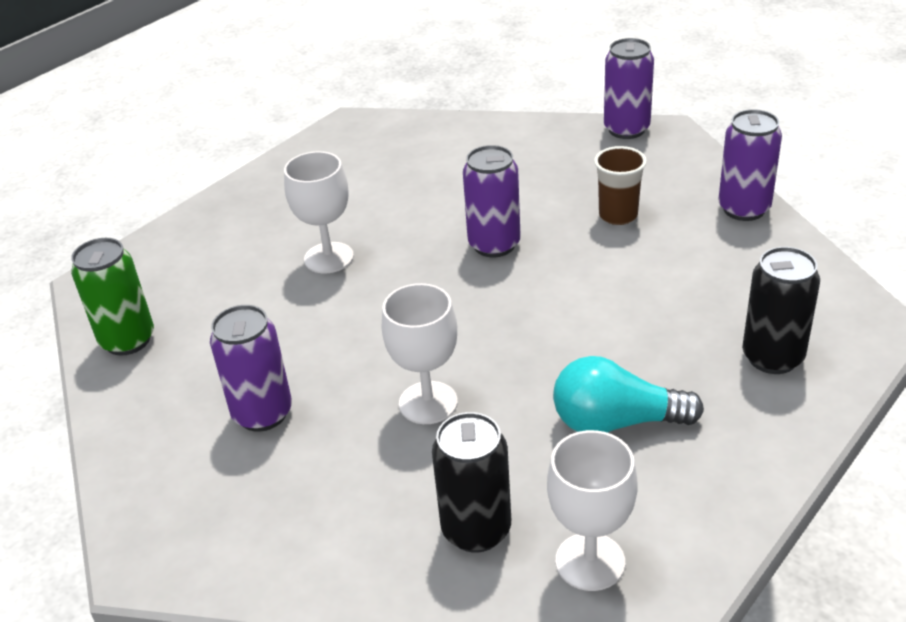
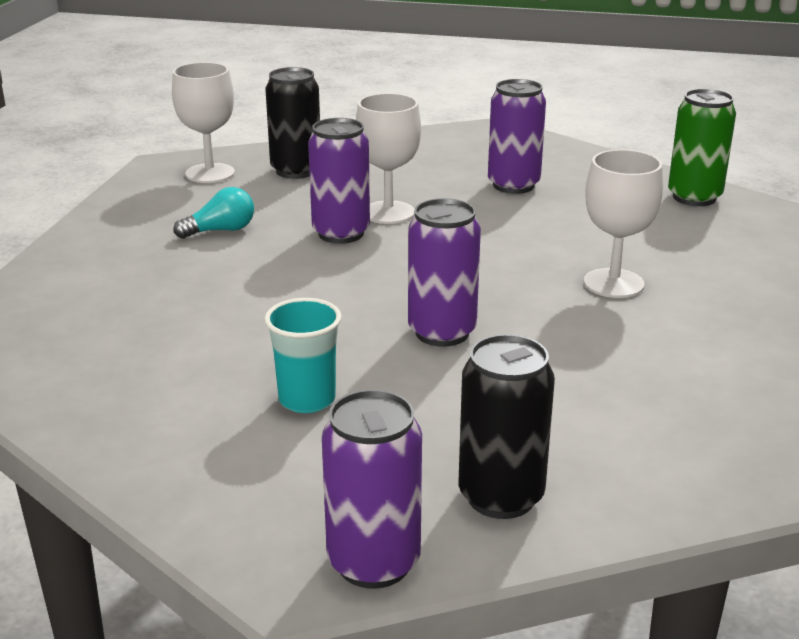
camera: 150 degrees right, 10 degrees down
turquoise light bulb [553,356,704,433] -> turquoise light bulb [173,187,254,239], size x0.63
brown cup [594,146,647,225] -> turquoise cup [264,298,342,413]
purple can [719,109,782,221] -> purple can moved to [308,118,370,244]
black can [742,247,820,374] -> black can moved to [459,334,555,519]

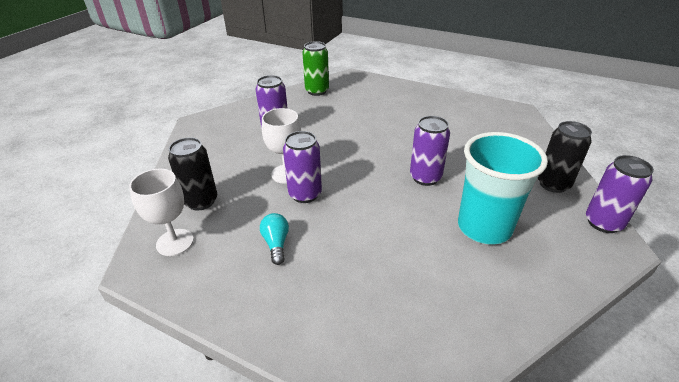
camera: 75 degrees left, 10 degrees up
turquoise cup [264,298,342,413] -> turquoise cup [458,132,548,245], size x1.92
white goblet [584,149,663,298] -> none

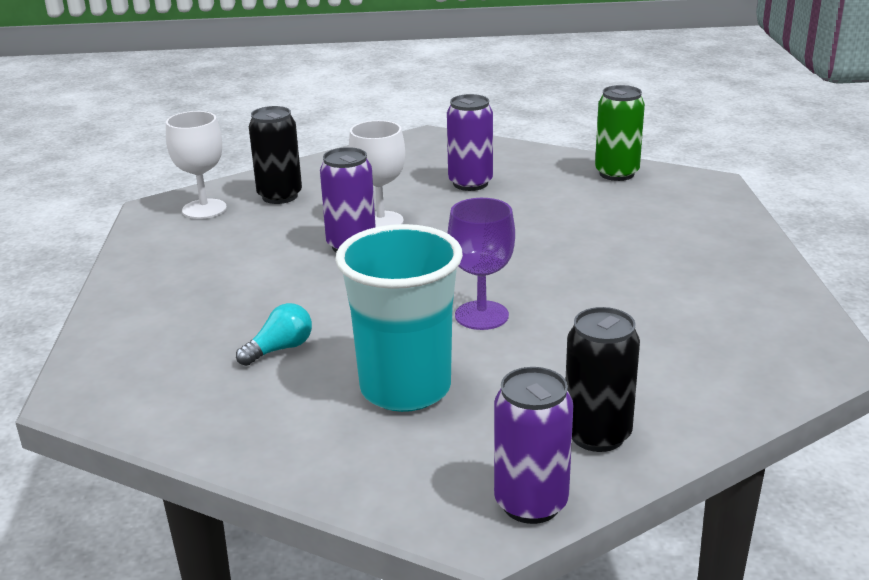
camera: 60 degrees right, 10 degrees down
turquoise light bulb [260,213,289,265] -> turquoise light bulb moved to [236,303,312,366]
purple can [410,116,450,186] -> purple goblet [448,198,515,330]

